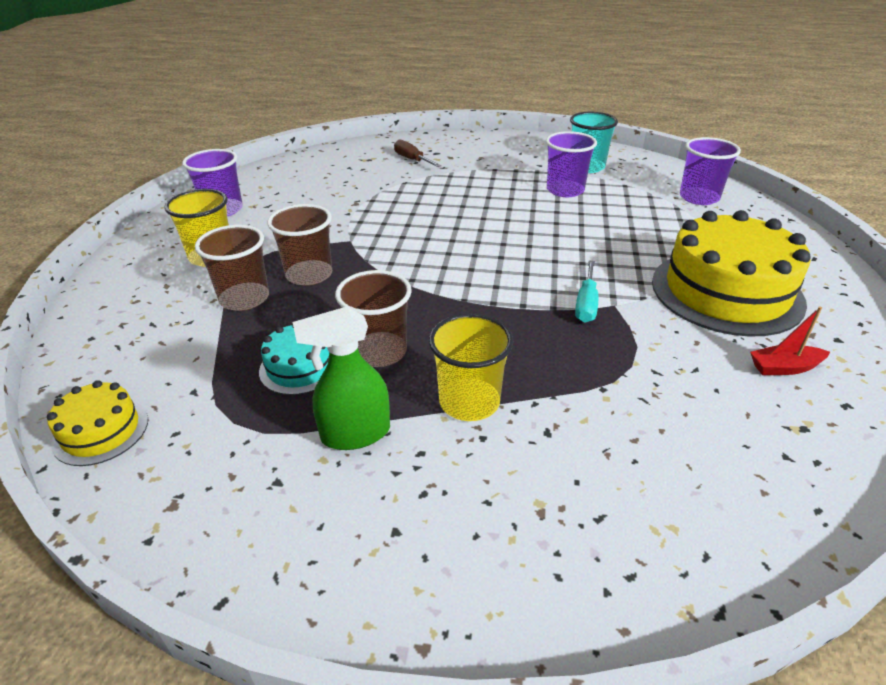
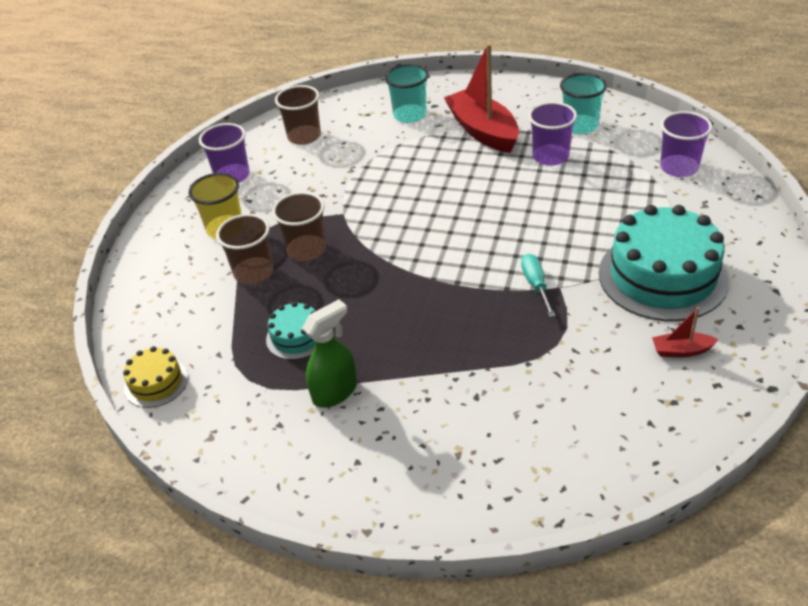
camera: 10 degrees right, 5 degrees up
green spray bottle [293,307,390,450] -> green spray bottle turned 150 degrees clockwise [302,299,357,408]
brown cup [335,270,412,367] -> brown cup moved to [275,85,321,145]
brown screwdriver [394,139,441,167] -> turquoise cup [385,64,429,123]
yellow cup [429,313,513,421] -> none
turquoise screwdriver [575,261,598,323] -> turquoise screwdriver turned 150 degrees clockwise [521,254,556,317]
yellow cake [652,210,811,337] -> turquoise cake [599,205,729,321]
none -> red boat [444,44,519,153]

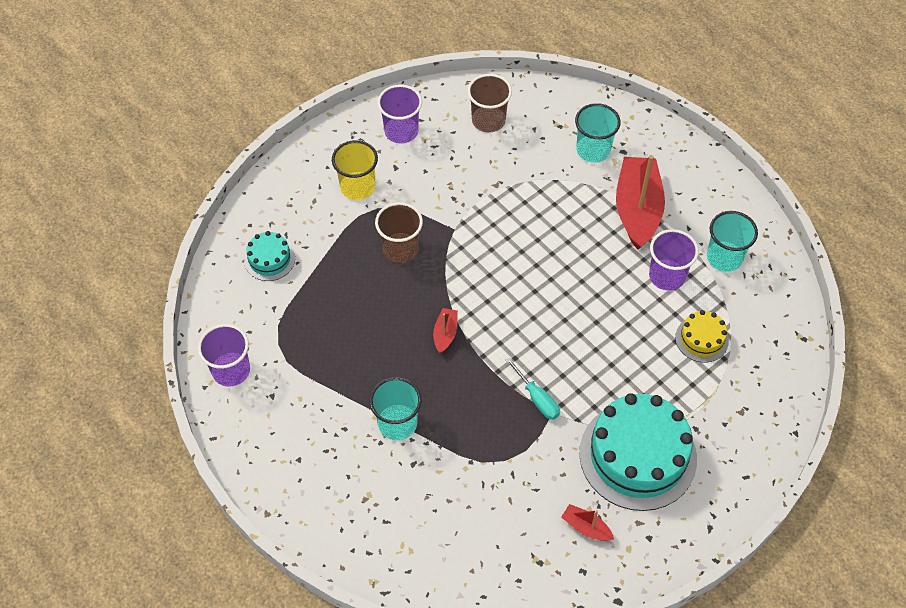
camera: 30 degrees right, 15 degrees up
yellow cake [123,346,188,408] -> yellow cake moved to [675,310,729,362]
brown cup [216,214,273,284] -> none
turquoise cake [266,302,315,360] -> turquoise cake moved to [244,231,295,281]
green spray bottle [302,299,357,408] -> none
turquoise screwdriver [521,254,556,317] -> turquoise screwdriver turned 120 degrees clockwise [505,357,560,420]
purple cup [660,111,713,177] -> purple cup moved to [198,324,250,387]
none -> turquoise cup [370,377,422,440]
none -> red boat [433,308,458,353]

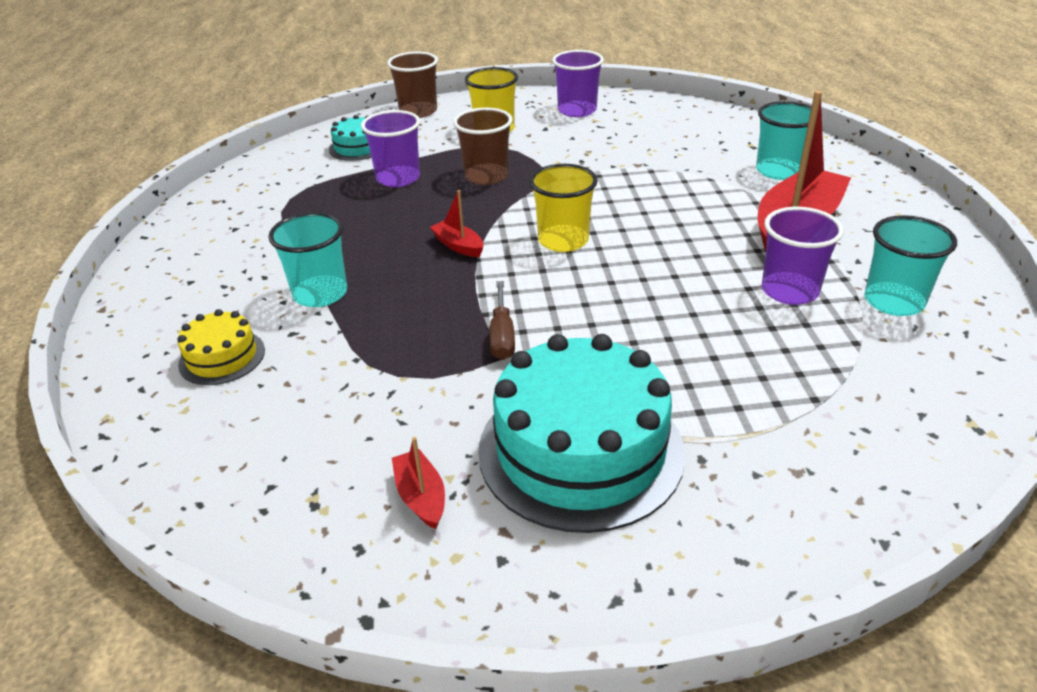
camera: 35 degrees right, 20 degrees down
purple cup [198,324,250,387] -> purple cup moved to [361,110,420,187]
red boat [433,308,458,353] -> red boat turned 90 degrees counterclockwise [430,190,484,257]
brown cup [467,74,512,133] -> brown cup moved to [387,52,438,118]
turquoise screwdriver [505,357,560,420] -> brown screwdriver [490,281,515,360]
yellow cake [675,310,729,362] -> yellow cake moved to [177,309,265,385]
none -> yellow cup [529,164,598,252]

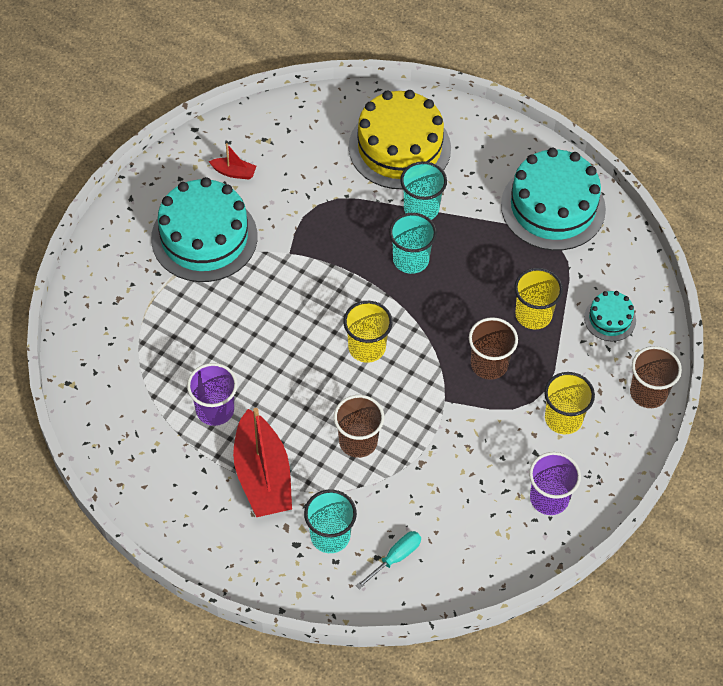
camera: 125 degrees right, 20 degrees up
yellow cake [177,309,265,385] -> yellow cake [349,90,451,189], size x2.10
purple cup [361,110,420,187] -> yellow cup [514,268,563,329]
red boat [430,190,484,257] -> none
brown screwdriver [490,281,515,360] -> none
turquoise cup [864,215,957,316] -> turquoise cup moved to [389,213,437,274]
none -> brown cup [334,395,384,458]
none -> turquoise screwdriver [356,531,421,589]
none -> turquoise cake [501,147,606,251]

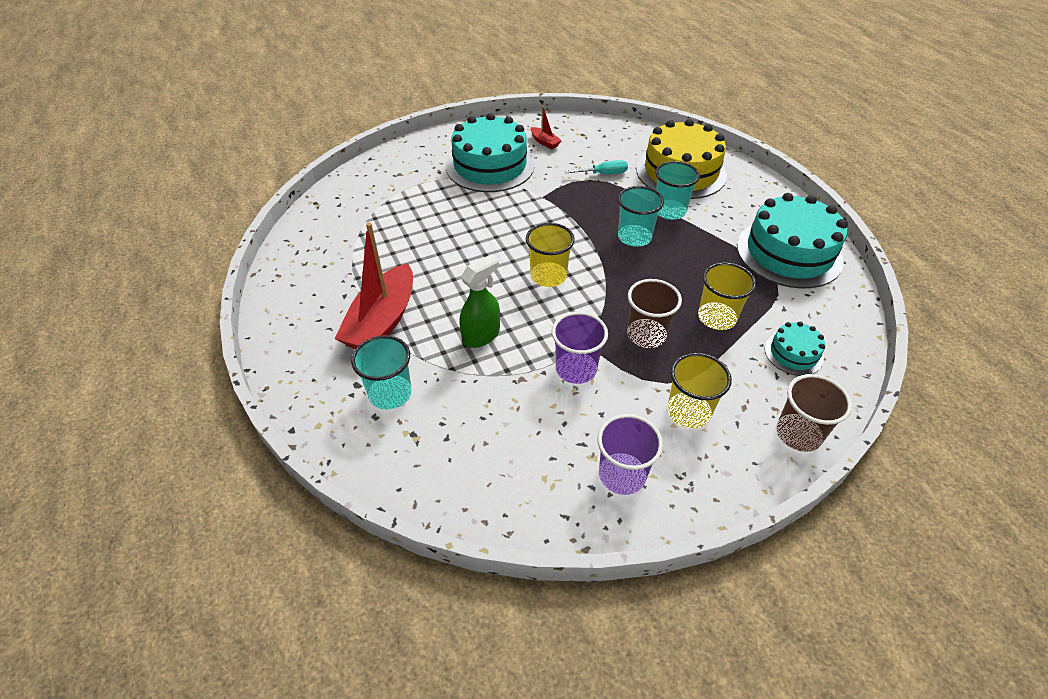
camera: 35 degrees right, 10 degrees down
purple cup [187,363,238,426] -> purple cup moved to [552,312,608,384]
brown cup [334,395,384,458] -> green spray bottle [459,254,500,348]
turquoise screwdriver [356,531,421,589] -> turquoise screwdriver moved to [565,160,628,174]

